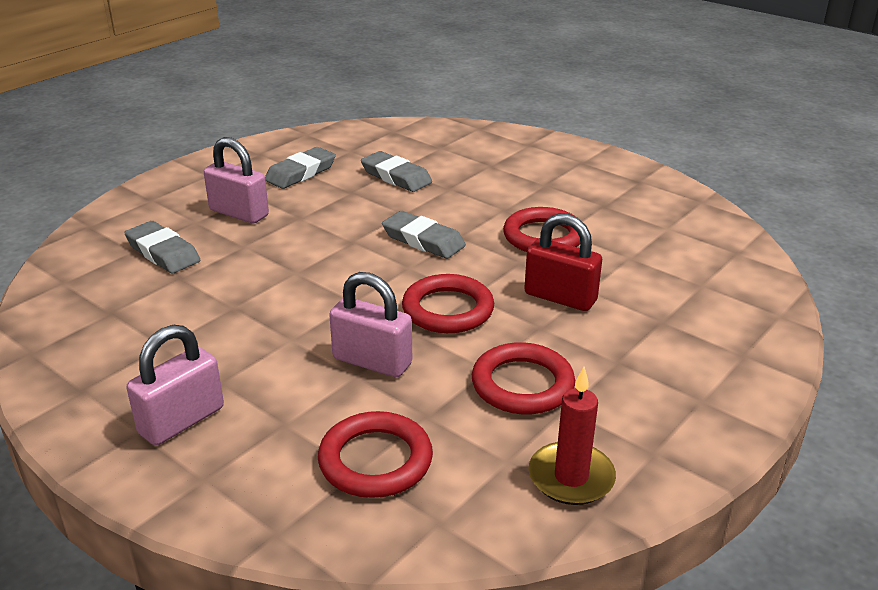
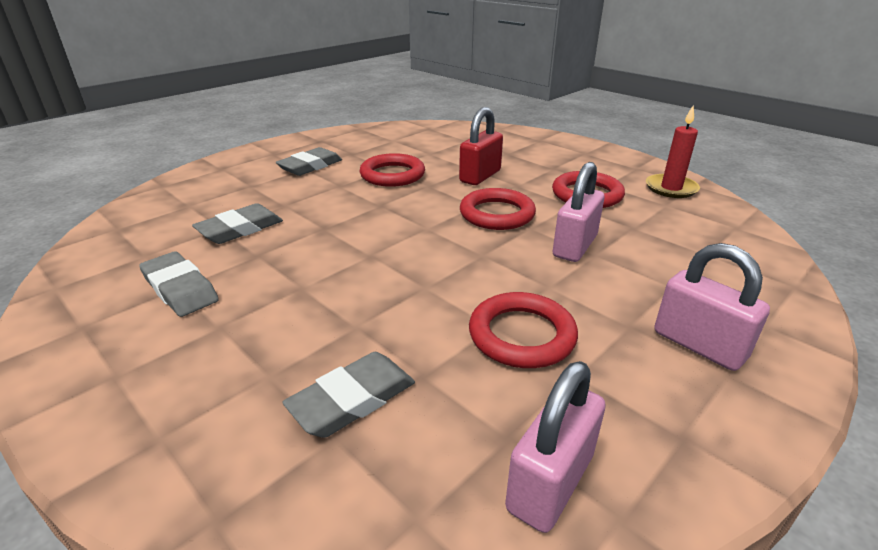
camera: 85 degrees left, 0 degrees up
pink padlock [204,137,269,223] -> pink padlock moved to [505,361,605,533]
red ring [318,411,433,498] -> red ring moved to [469,292,578,368]
grey eraser [382,211,466,259] -> grey eraser moved to [275,147,342,176]

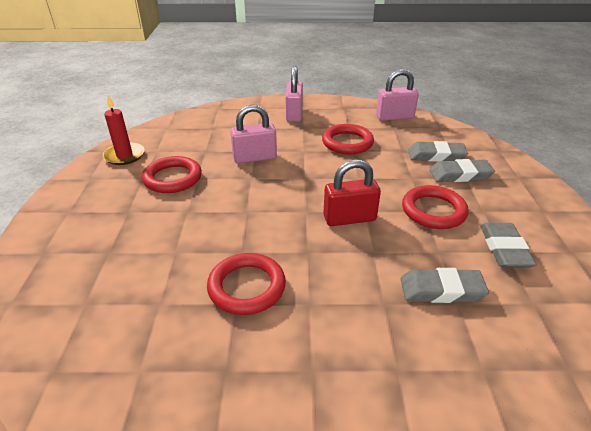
camera: 135 degrees left, 5 degrees up
grey eraser [275,147,342,176] -> grey eraser moved to [429,159,495,182]
red padlock [459,107,503,185] -> red padlock moved to [323,159,381,226]
red ring [460,188,536,230] -> red ring moved to [402,185,469,229]

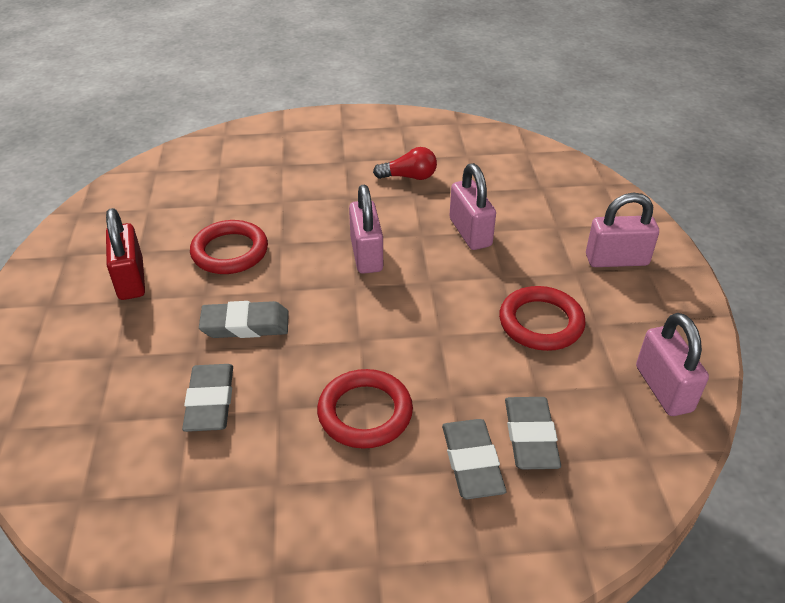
camera: 85 degrees right, 5 degrees up
red candle [103,95,145,165] -> none
red ring [142,156,202,193] -> red light bulb [373,147,437,180]
red padlock [323,159,381,226] -> red padlock moved to [106,208,145,300]
grey eraser [480,223,537,268] -> grey eraser moved to [199,301,289,338]
none -> pink padlock [349,185,383,274]

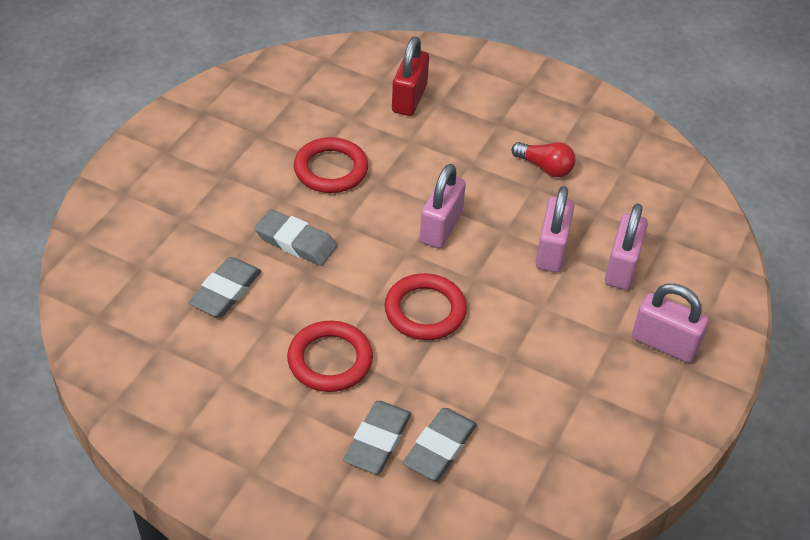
camera: 30 degrees right, 5 degrees up
red padlock [106,208,145,300] -> red padlock moved to [392,36,429,116]
red ring [499,286,586,351] -> red ring moved to [384,273,467,340]
pink padlock [636,313,709,416] -> pink padlock moved to [605,203,648,290]

